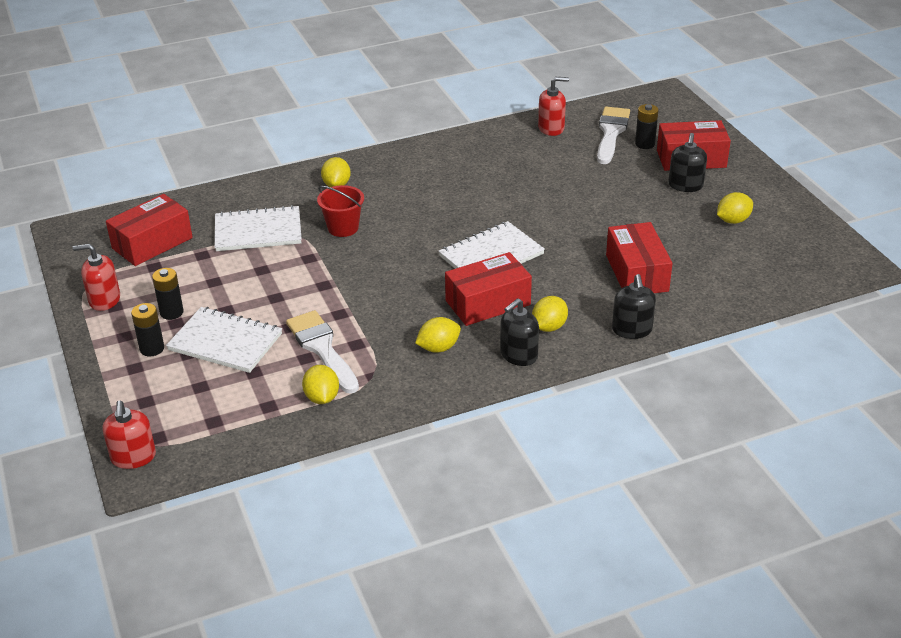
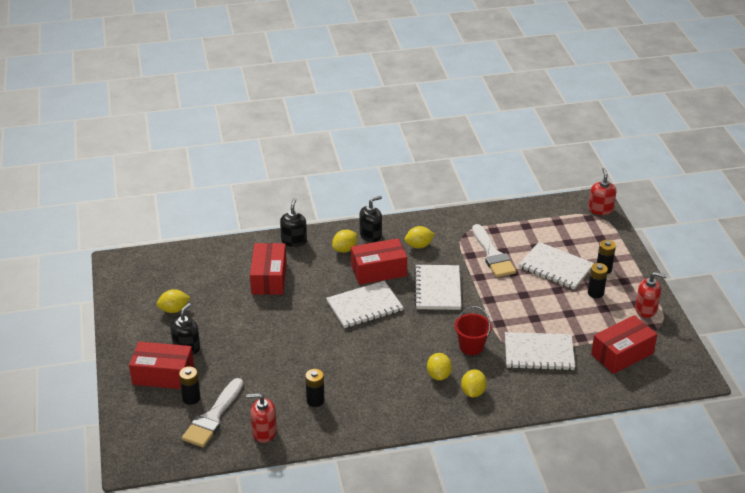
camera: 170 degrees left, 0 degrees up
yellow lemon [302,365,339,404] -> yellow lemon moved to [427,353,452,381]
none -> black battery [305,369,324,407]
none -> white notebook [414,265,461,310]

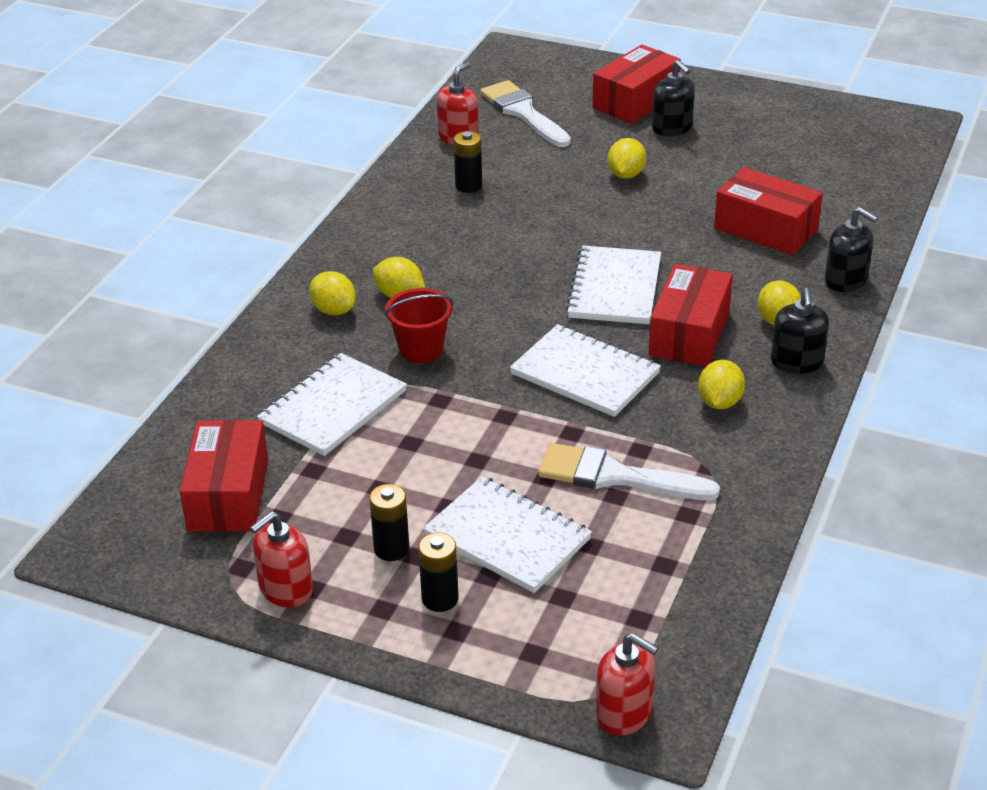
camera: 125 degrees right, 0 degrees up
yellow lemon [156,289,190,313] -> yellow lemon moved to [608,138,646,179]
black battery [179,366,200,405] -> none
white notebook [519,242,594,290] -> white notebook turned 60 degrees clockwise [423,476,592,593]

